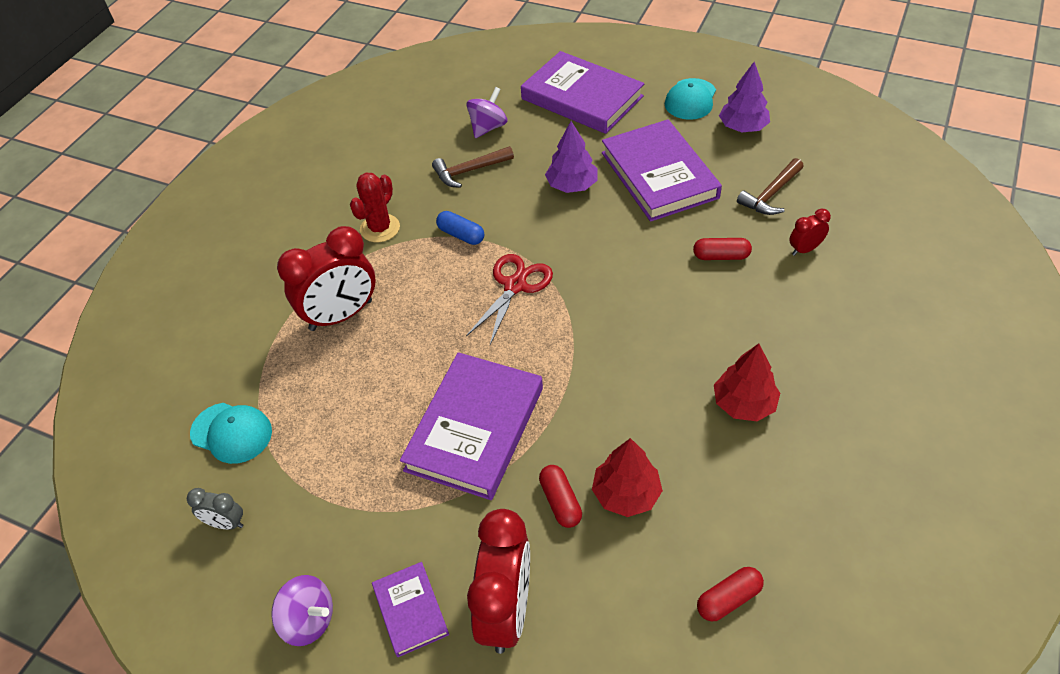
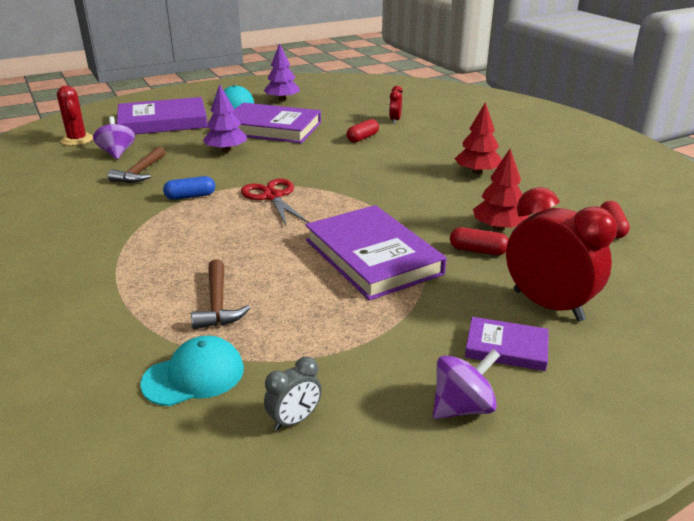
camera: 55 degrees left, 20 degrees down
red clock [277,226,376,331] -> none
red cactus [350,173,400,242] -> red cactus moved to [57,86,93,146]
brown hammer [737,158,804,215] -> brown hammer moved to [191,259,250,329]

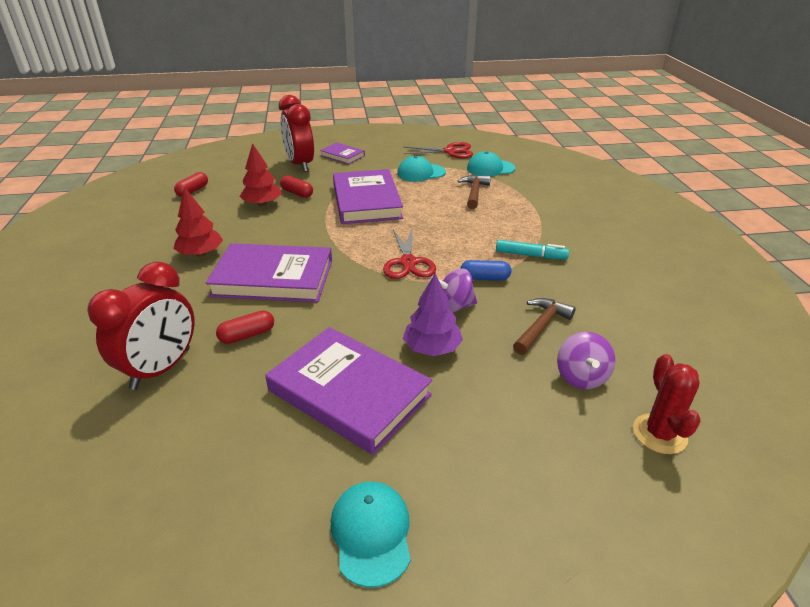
camera: 160 degrees left, 5 degrees up
purple book [117,97,208,134] -> purple book moved to [206,243,332,302]
purple tree [264,43,300,101] -> none
grey clock [264,357,322,431] -> red scissors [404,142,473,158]
red clock [389,86,403,124] -> red clock [87,262,194,390], size x2.12
purple spinning top [433,349,500,419] -> purple spinning top moved to [430,268,477,313]
none -> turquoise cap [397,156,446,182]
none -> turquoise marker [496,240,569,259]

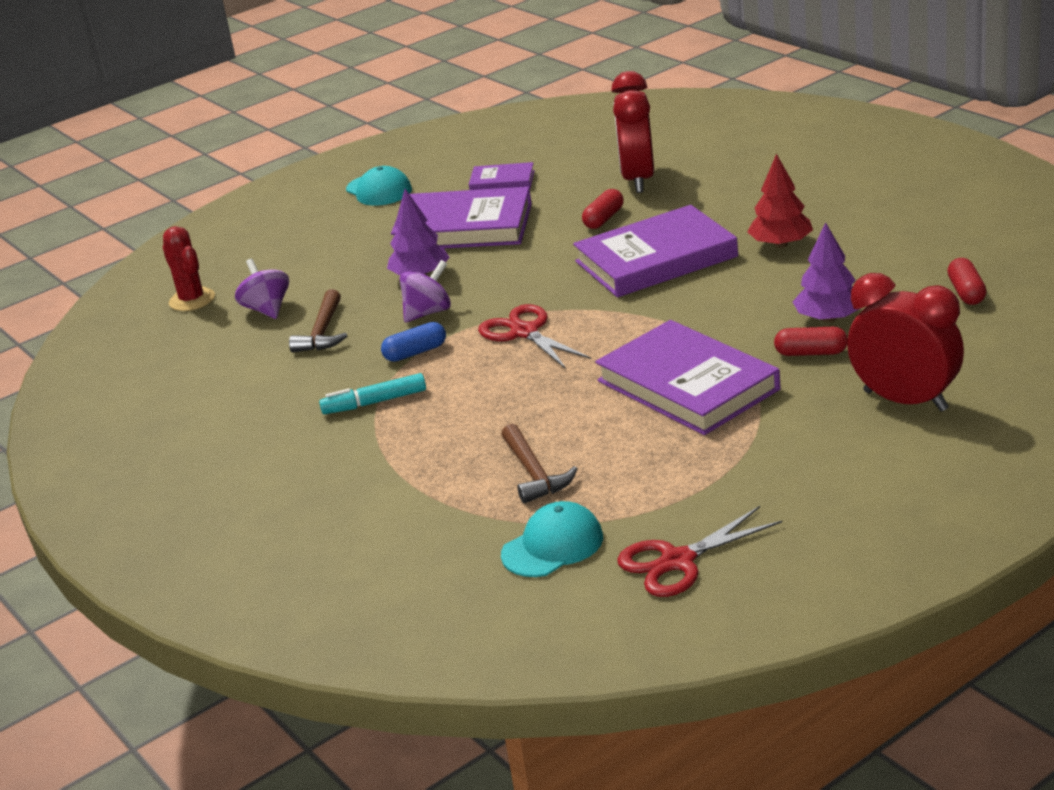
camera: 155 degrees right, 5 degrees down
red tree [239,143,282,206] -> purple tree [793,222,861,322]
purple book [320,143,365,164] -> purple book moved to [469,162,535,190]
turquoise cap [397,156,446,182] -> none

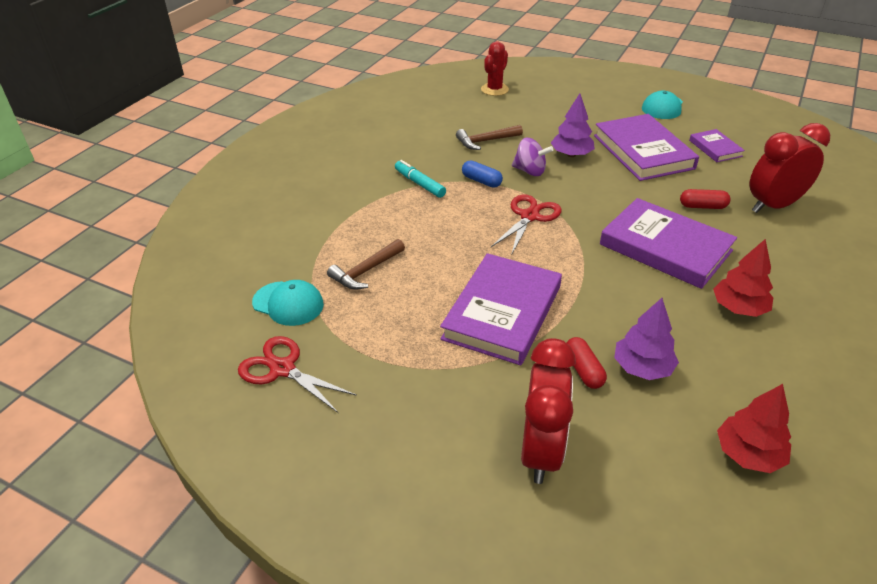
camera: 60 degrees right, 10 degrees up
purple spinning top [235,259,289,319] -> none
red capsule [947,258,987,305] -> red tree [717,384,791,473]

